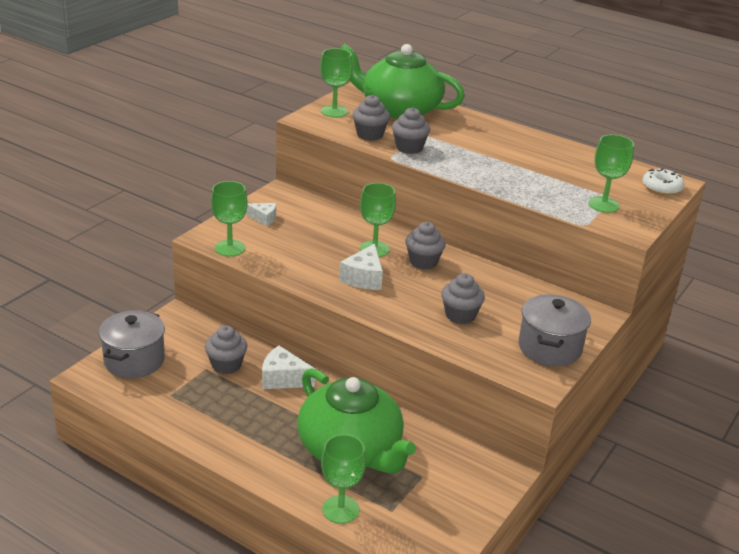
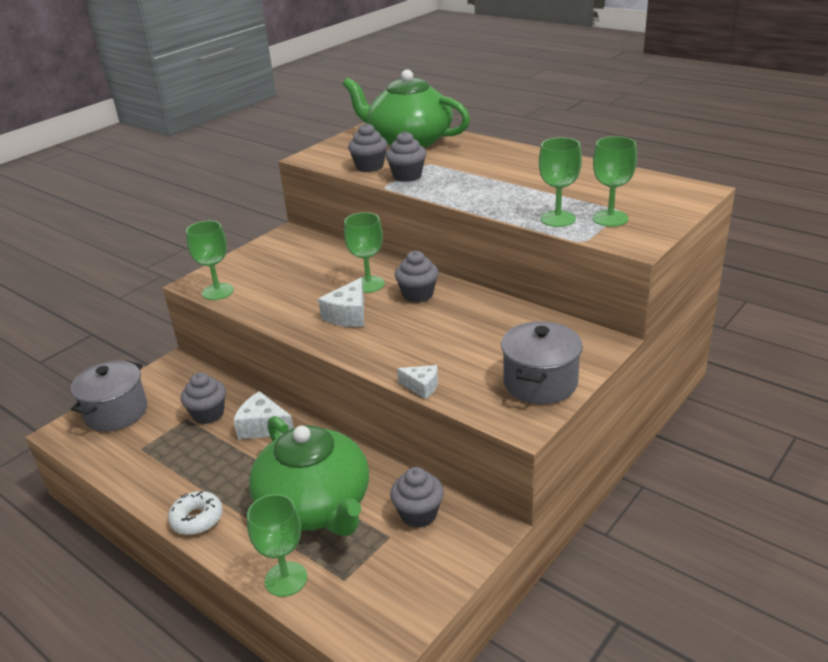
camera: 10 degrees right, 0 degrees up
white cheese [246,203,276,226] -> white cheese moved to [397,365,438,399]
green goblet [320,48,353,118] -> green goblet moved to [539,137,582,227]
grey cupcake [441,273,485,324] -> grey cupcake moved to [390,467,444,528]
white donut [642,168,684,195] -> white donut moved to [168,491,223,535]

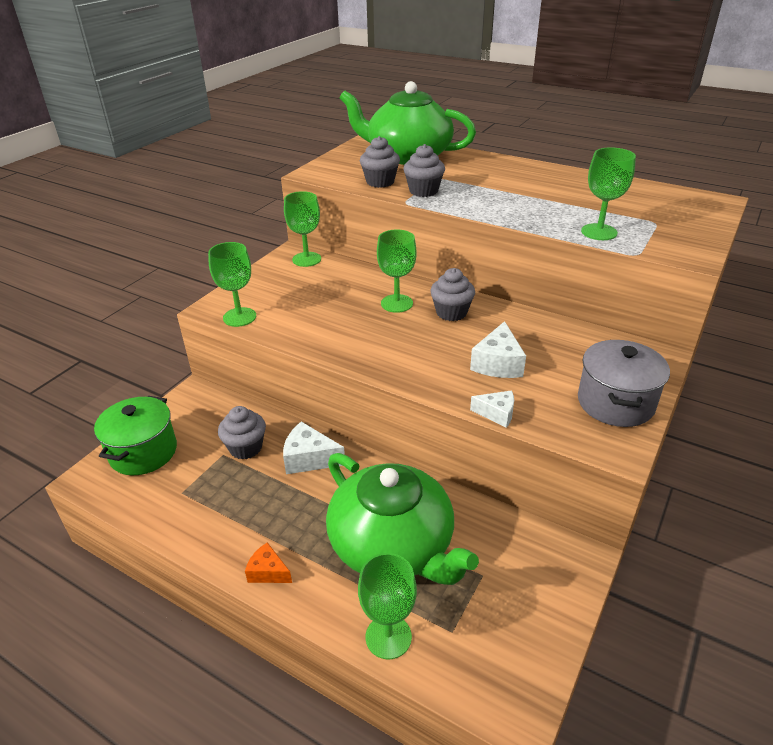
camera: 10 degrees left, 5 degrees up
grey pot [71,361,147,432] -> green pot [94,396,177,475]
white donut [168,491,223,535] -> orange cheese [245,542,292,583]
white cheese [318,278,364,327] -> white cheese moved to [470,321,526,378]
grey cupcake [390,467,444,528] -> none
green goblet [593,136,637,227] -> green goblet moved to [284,191,321,267]

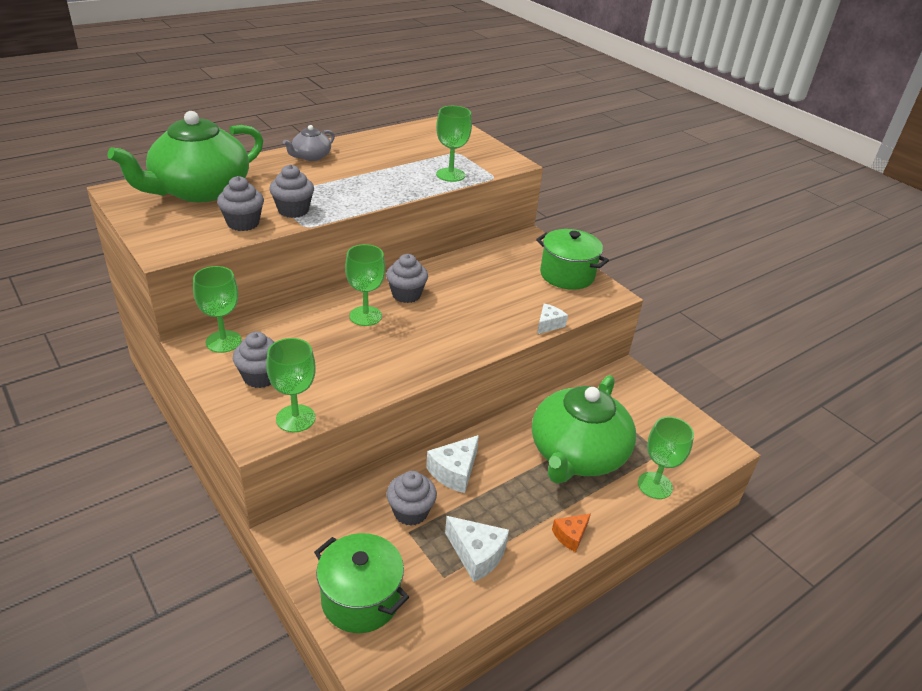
camera: 70 degrees left, 0 degrees up
green teapot [326,453,479,585] -> green teapot turned 135 degrees clockwise [532,375,636,484]
white cheese [470,321,526,378] -> white cheese moved to [445,516,509,582]
grey pot [578,340,670,427] -> green pot [536,229,609,290]
none -> grey cupcake [233,332,274,388]
none -> grey teapot [283,125,335,161]

